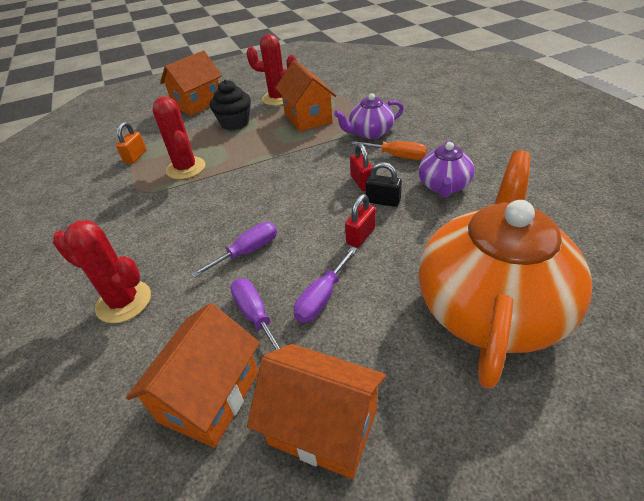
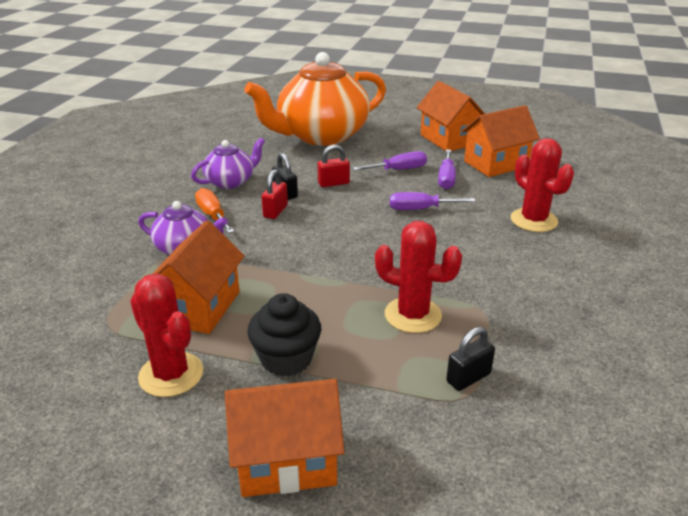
camera: 145 degrees left, 10 degrees down
orange padlock [116,122,147,164] -> black padlock [446,327,495,391]
red cactus [152,96,205,179] -> red cactus turned 75 degrees counterclockwise [375,221,462,333]

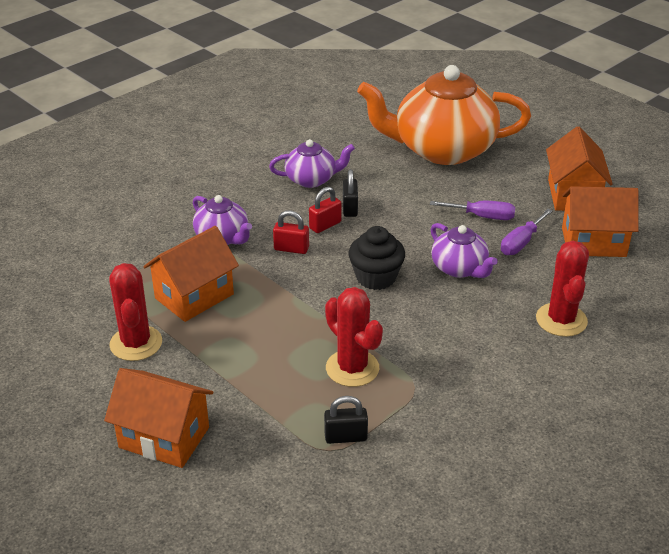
camera: 30 degrees right, 5 degrees up
orange screwdriver [195,188,235,233] -> none
black cupcake [247,293,321,377] -> black cupcake moved to [349,226,405,290]
red padlock [317,144,350,187] -> red padlock moved to [273,210,309,254]
purple screwdriver [390,192,475,210] -> purple teapot [430,223,498,278]

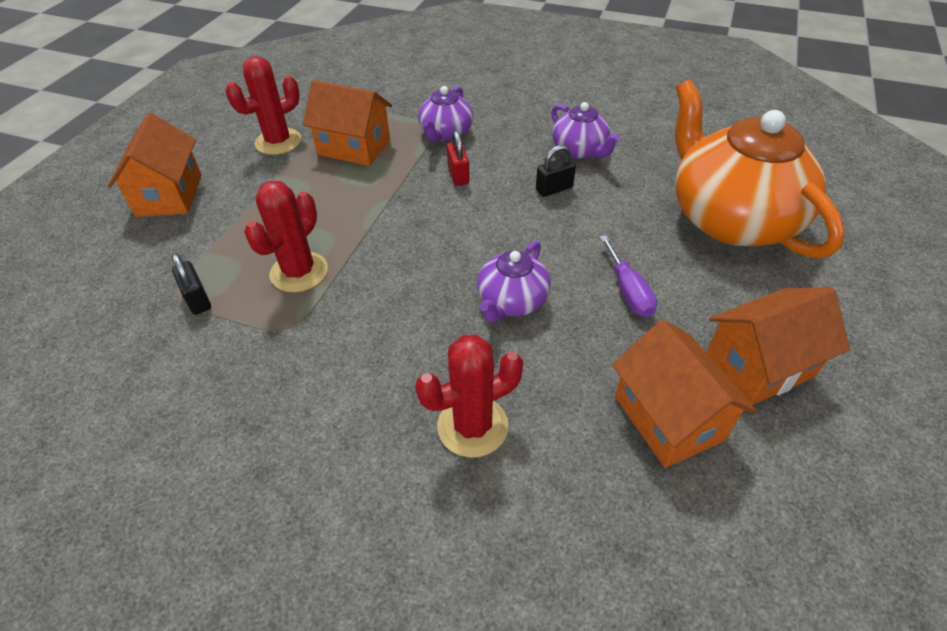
camera: 65 degrees right, 10 degrees up
red padlock [309,187,342,233] -> none
black cupcake [349,226,405,290] -> none
purple screwdriver [501,209,553,255] -> none

